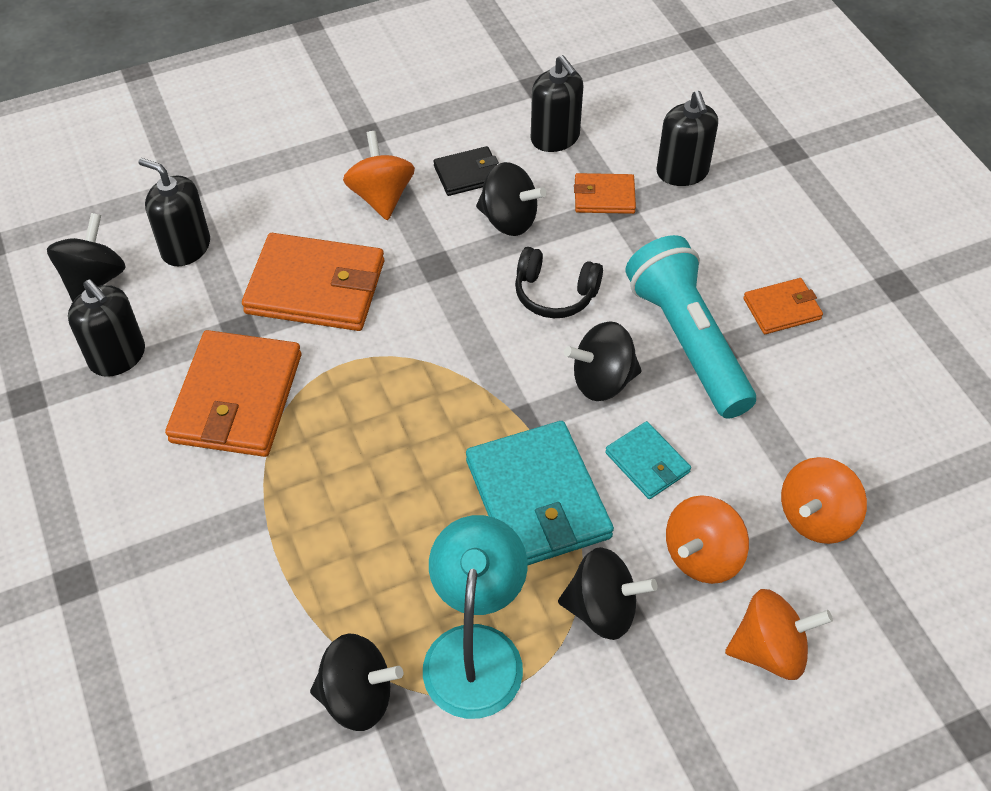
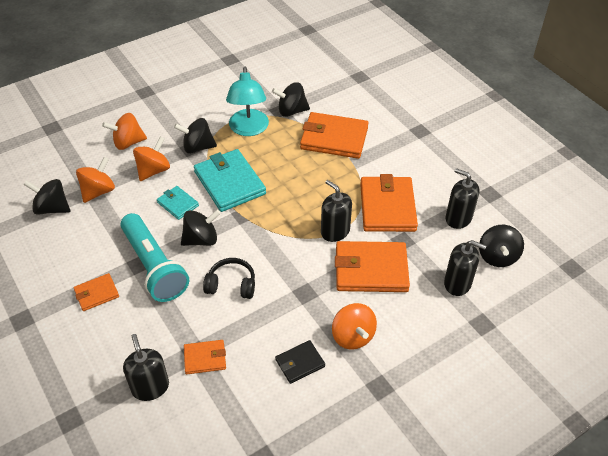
camera: 170 degrees right, 5 degrees down
black spinning top [476,162,546,236] -> black spinning top moved to [24,179,70,215]
black soap dispenser [531,55,584,152] -> black soap dispenser moved to [321,180,352,242]
none -> orange wallet [300,112,368,159]

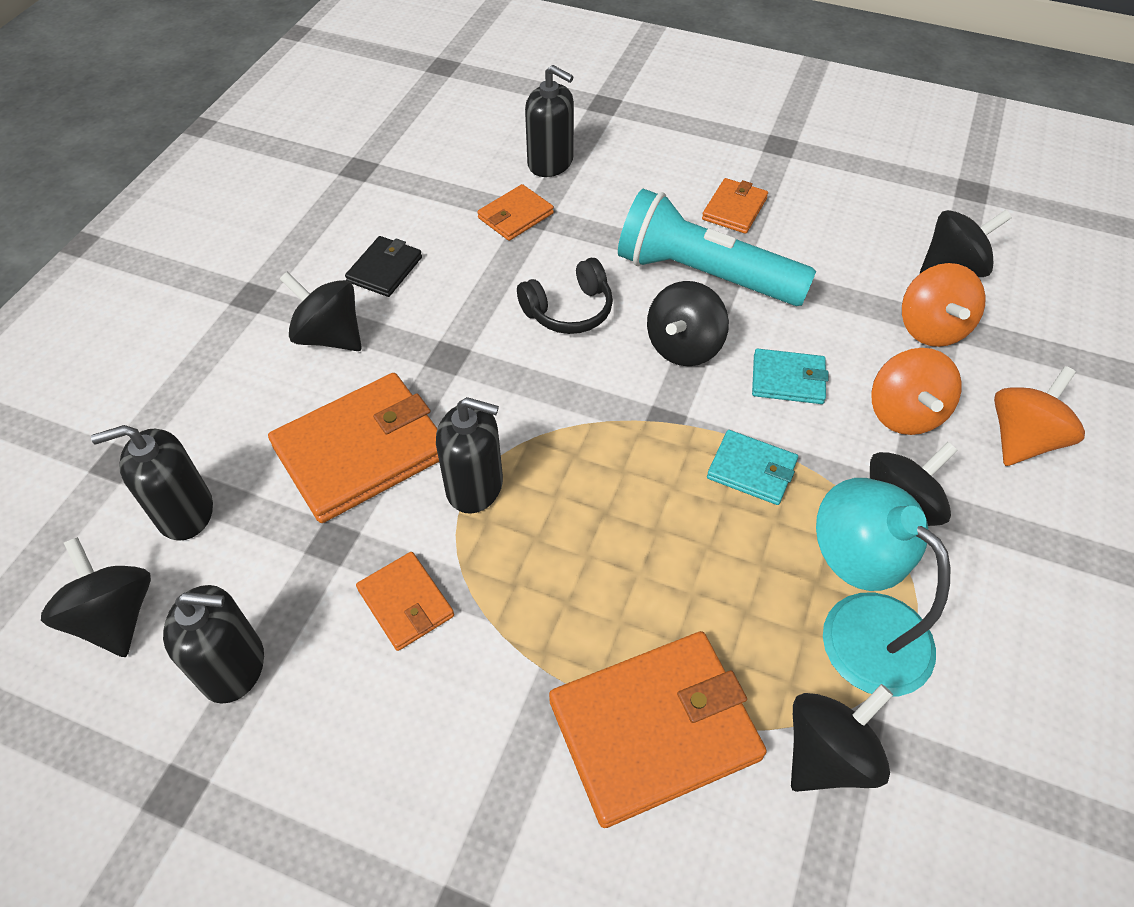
camera: 145 degrees right, 5 degrees up
turquoise wallet [194,149,266,212] -> turquoise wallet [707,430,798,505], size x0.52
orange spinning top [332,303,377,350] -> black spinning top [280,272,362,351]
orange wallet [360,174,418,232] -> orange wallet [356,552,454,651], size x0.52

